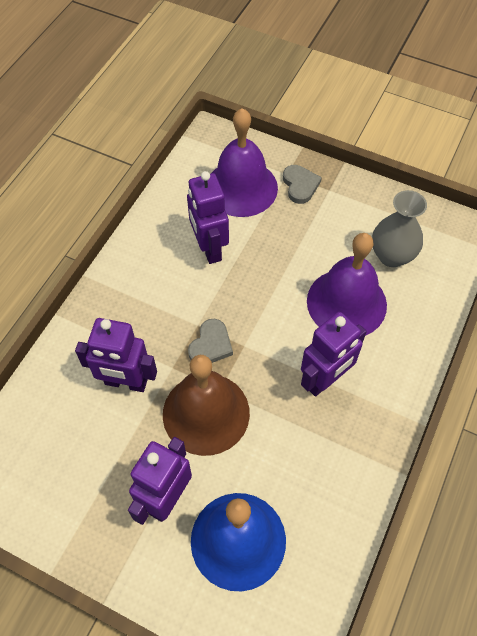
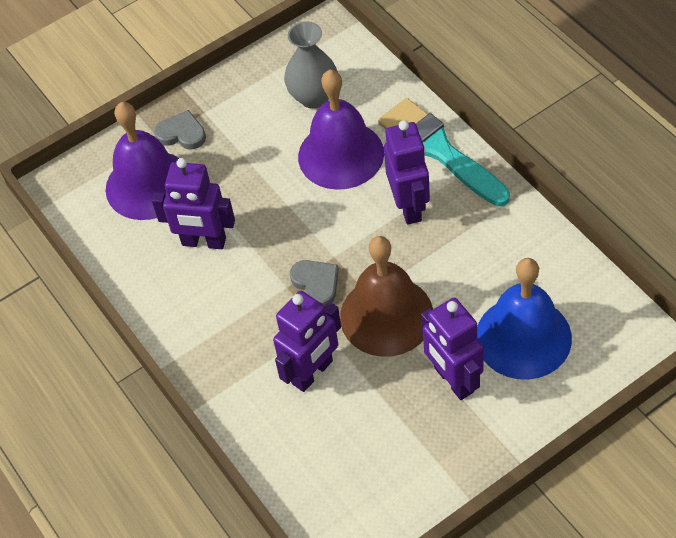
camera: 55 degrees left, 5 degrees down
none -> turquoise brush [378,98,510,206]

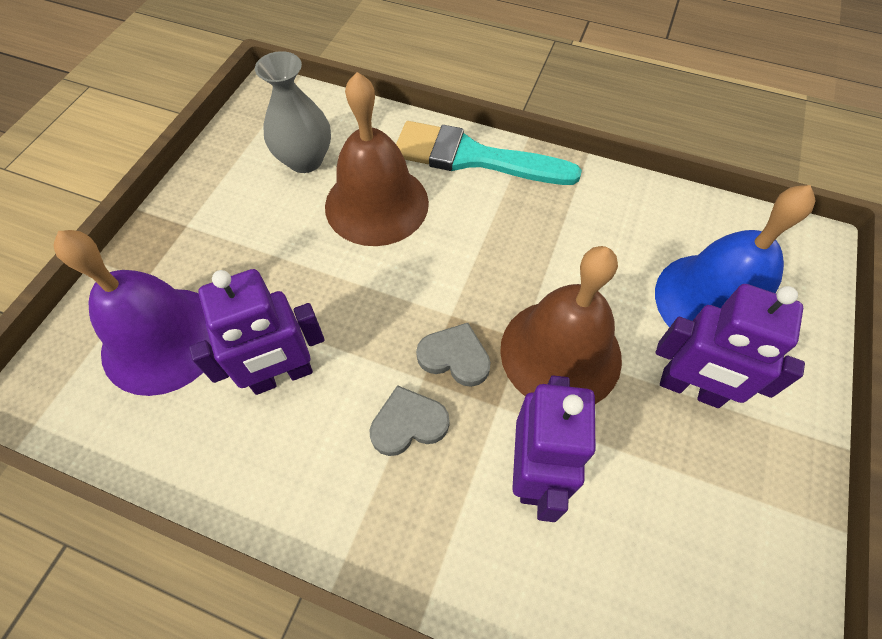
camera: 40 degrees left, 5 degrees up
grey heart [154,110,206,149] -> grey heart moved to [369,385,450,456]
purple bell [298,70,384,190] -> brown bell [325,72,429,246]
purple robot [384,120,430,225] -> none

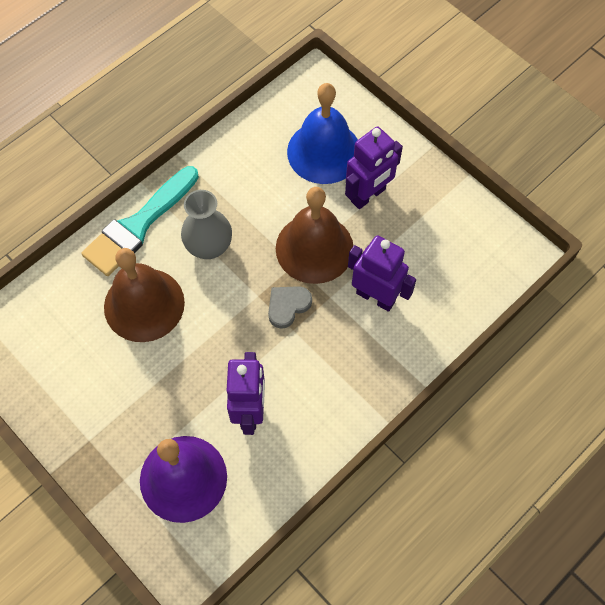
camera: 65 degrees left, 5 degrees up
grey vase [255,51,331,173] -> grey vase moved to [181,190,232,259]
grey heart [369,385,450,456] -> none

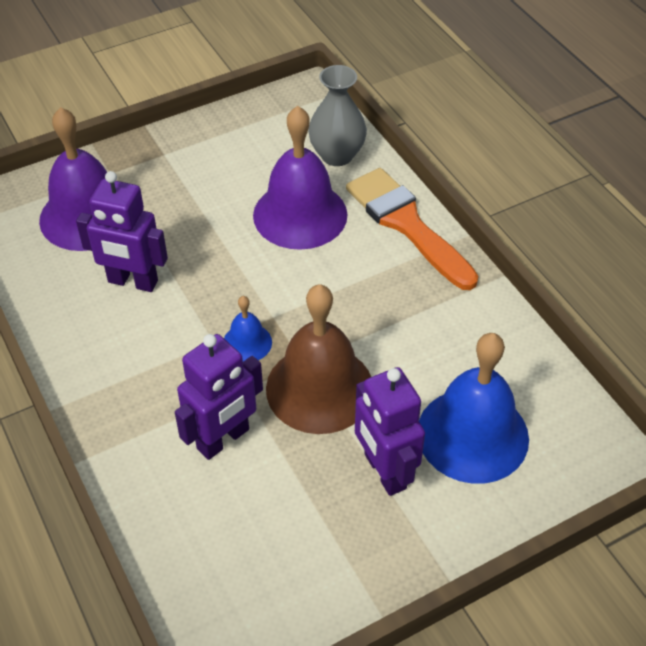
camera: 105 degrees right, 15 degrees down
turquoise brush [81,166,199,276] -> orange brush [346,168,478,290]
brown bell [104,248,185,342] -> purple bell [253,106,348,250]
grey vase [181,190,232,259] -> grey vase moved to [308,65,367,166]
grey heart [268,286,312,329] -> blue bell [224,296,272,361]

